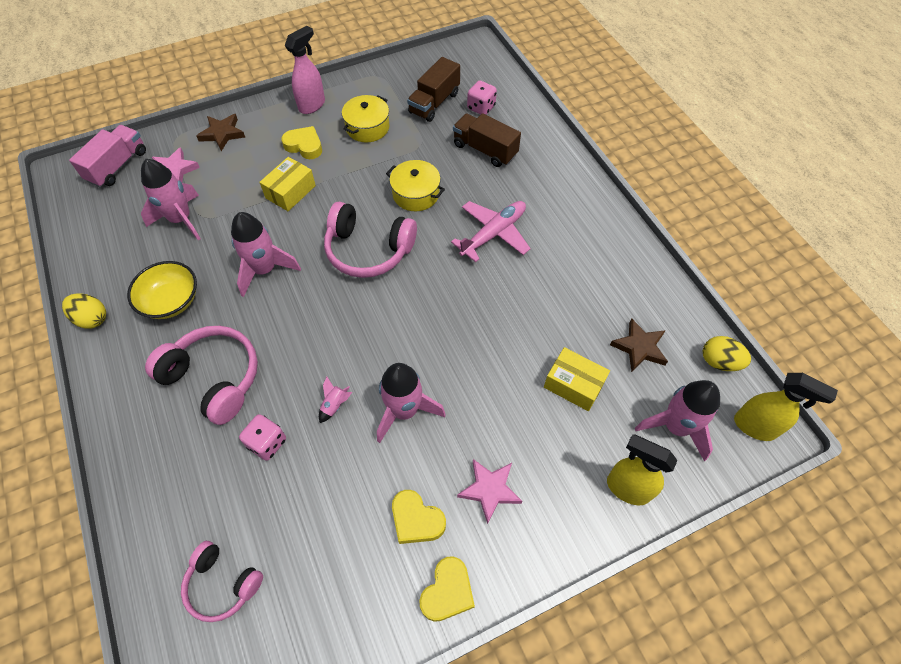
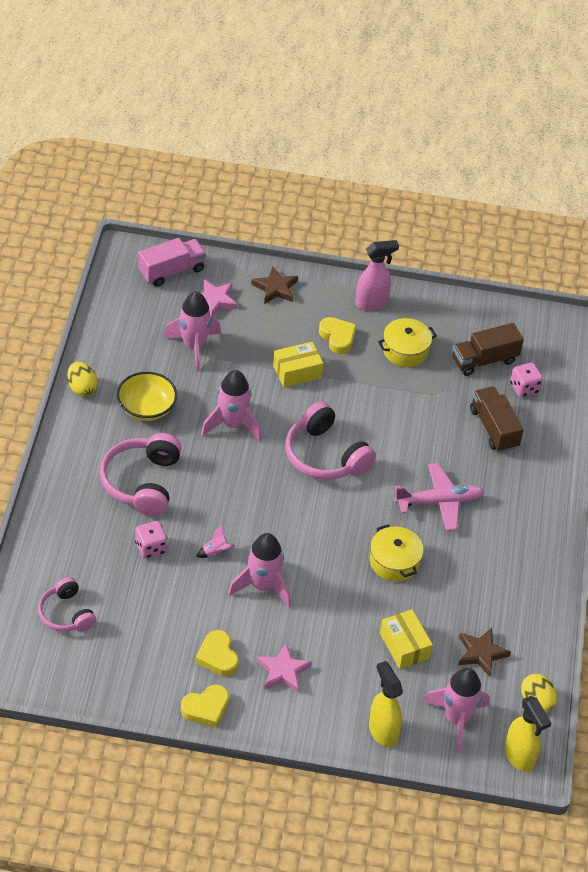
camera: 30 degrees right, 10 degrees down
pink headphones [145,326,258,425] -> pink headphones turned 150 degrees counterclockwise [100,433,182,517]
yellow pot [386,160,445,211] -> yellow pot moved to [370,524,424,582]

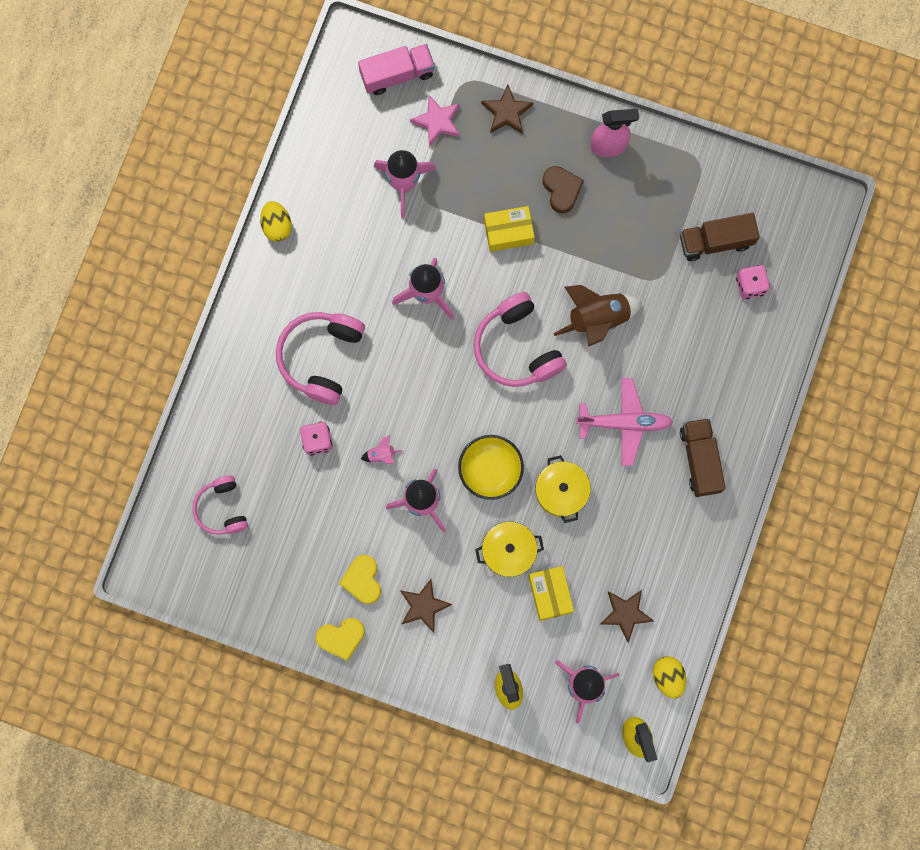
camera: 15 degrees right, 30 degrees up
yellow bowl [117,372,177,421] -> yellow bowl moved to [458,435,524,500]
pink star [257,643,312,692] -> brown star [400,579,452,633]
yellow heart [319,317,356,354] -> brown heart [543,166,584,214]
yellow pot [378,318,437,367] -> yellow pot moved to [475,521,544,577]
brown truck [470,386,524,452] -> brown truck moved to [680,418,726,497]
none -> brown rocket [553,285,642,347]

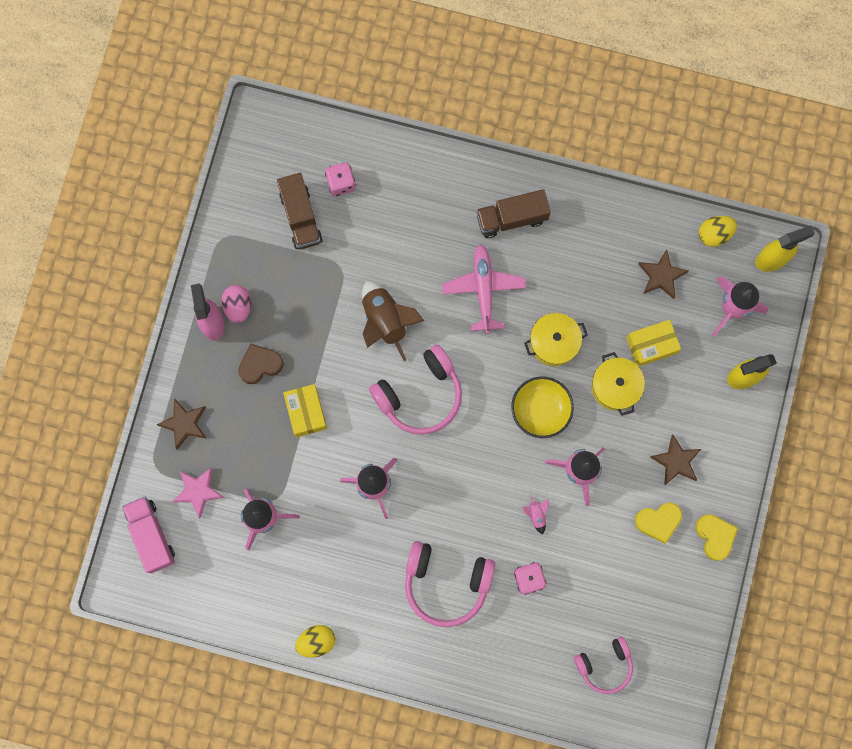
camera: 95 degrees left, 0 degrees up
none -> pink egg [221,285,251,324]

